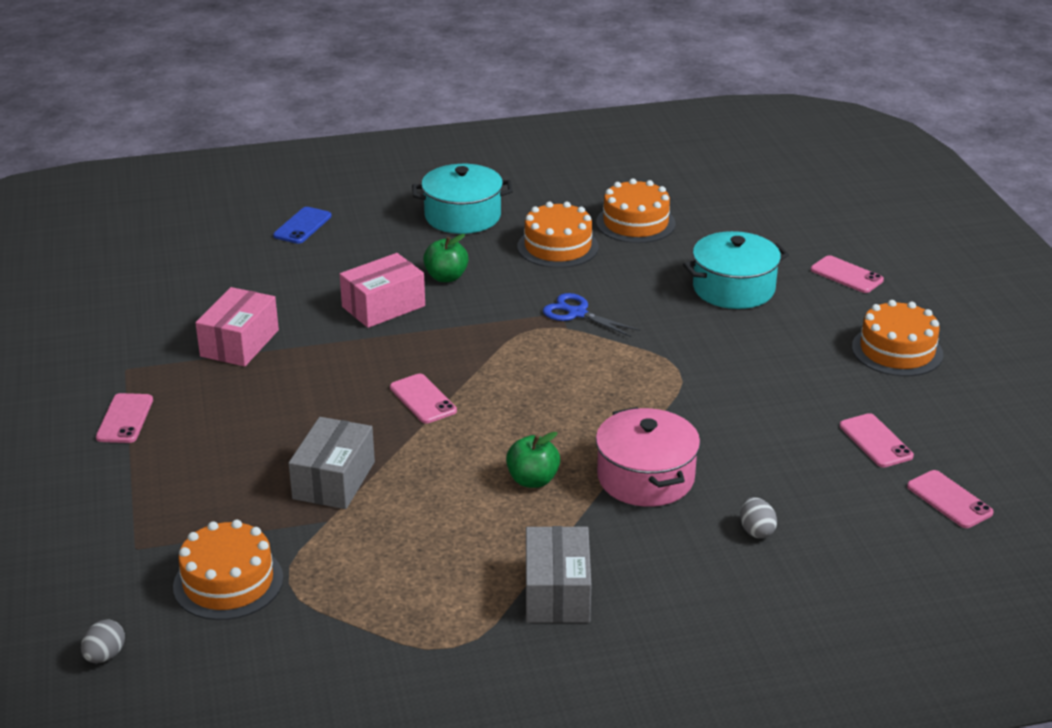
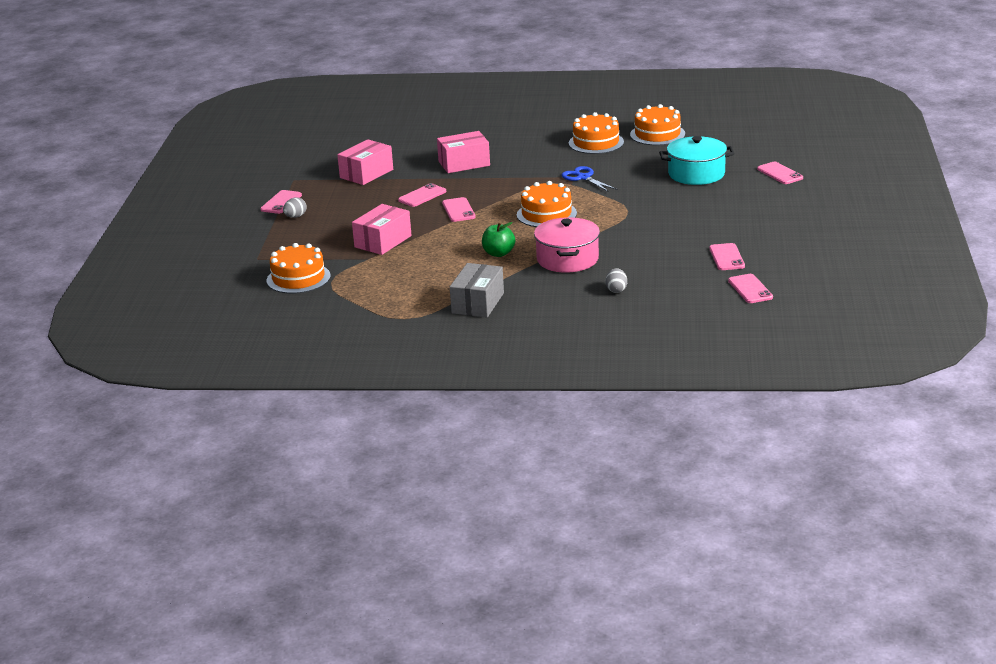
camera: 20 degrees right, 5 degrees down
grey egg [81,619,125,663] -> grey egg moved to [283,197,307,218]
blue phone [273,207,332,244] -> none
grey box [289,417,375,509] -> pink box [352,204,412,255]
turquoise pot [412,164,513,234] -> none
green apple [423,234,469,282] -> none
orange cake [852,300,943,376] -> orange cake moved to [517,181,577,227]
none -> pink phone [398,183,446,207]

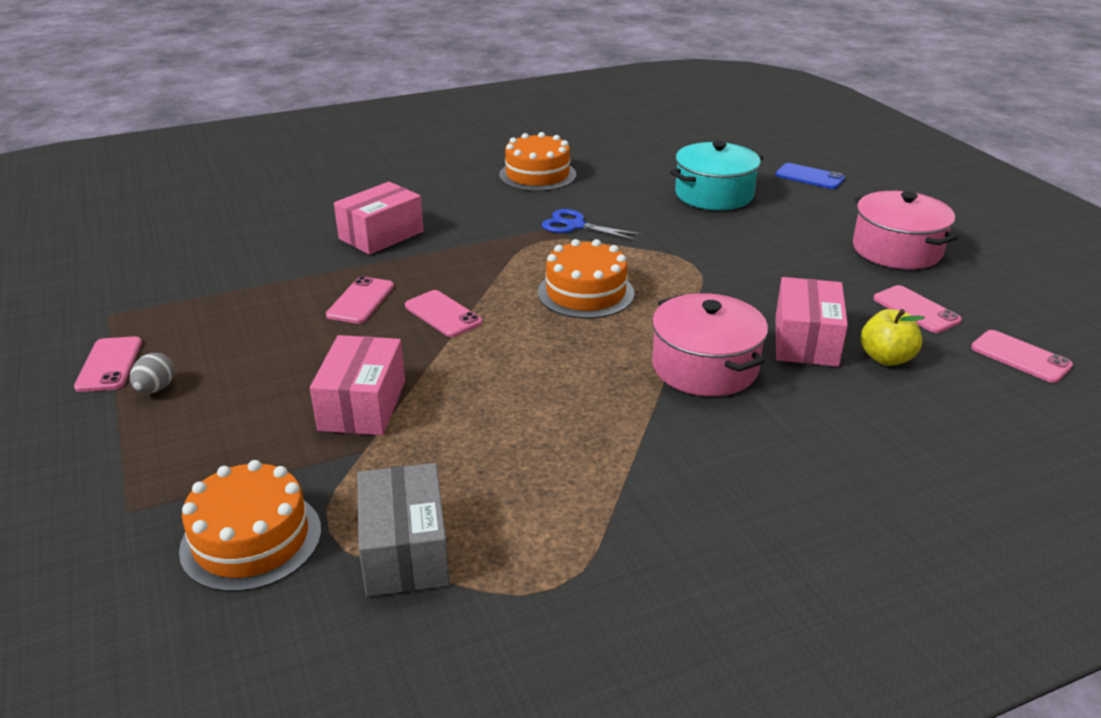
camera: 30 degrees left, 5 degrees up
pink box [337,139,393,185] -> pink box moved to [776,277,848,367]
grey box [450,263,504,317] -> grey box moved to [357,463,450,597]
green apple [482,222,515,257] -> none
grey egg [605,268,627,293] -> none
orange cake [630,104,685,145] -> none
pink phone [757,162,803,184] -> blue phone [776,163,845,189]
none -> pink pot [853,191,958,269]
none -> yellow apple [861,309,925,366]

